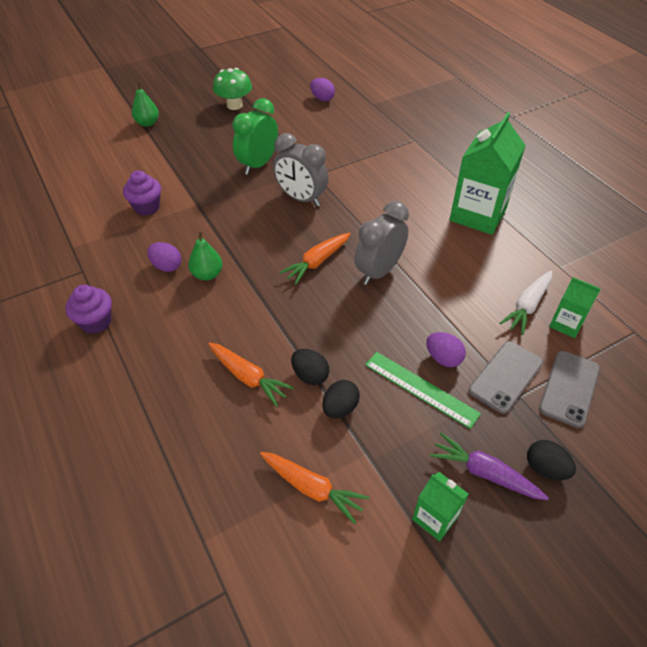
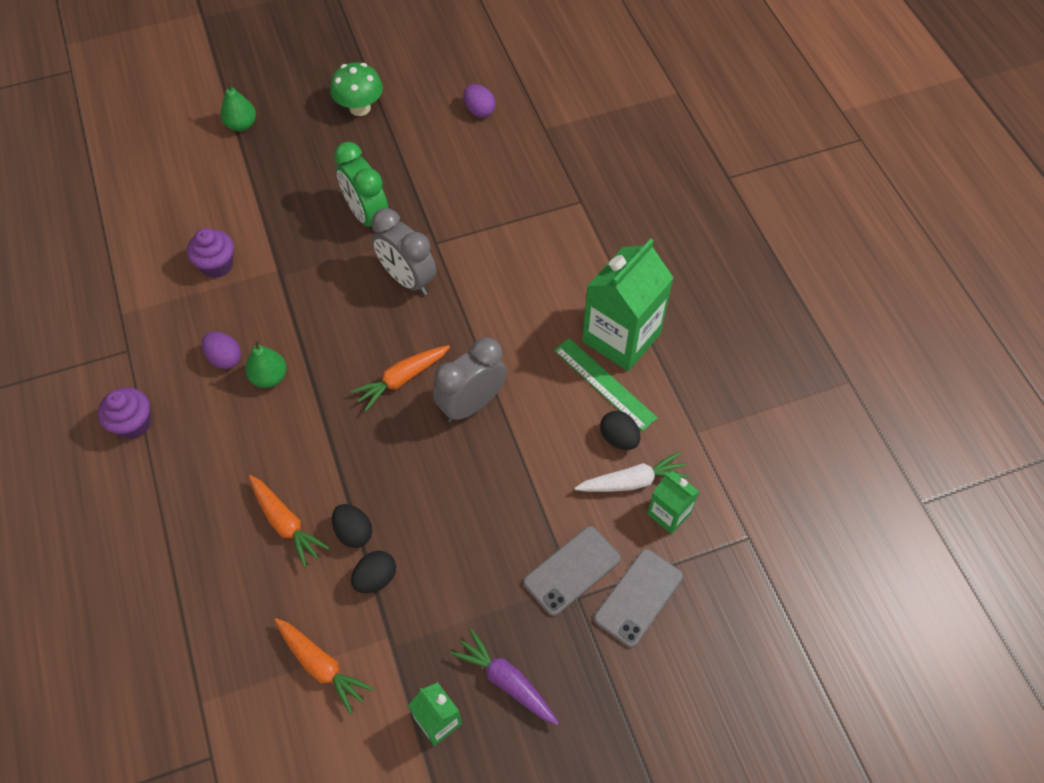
camera: 10 degrees right, 10 degrees up
green clock [232,98,278,175] -> green clock turned 75 degrees counterclockwise [334,142,388,226]
green ruler [365,352,481,429] -> green ruler moved to [554,338,658,431]
purple egg [426,332,466,367] -> none
white carrot [500,271,552,335] -> white carrot turned 150 degrees counterclockwise [574,451,690,492]
black egg [527,440,576,480] -> black egg moved to [600,411,640,450]

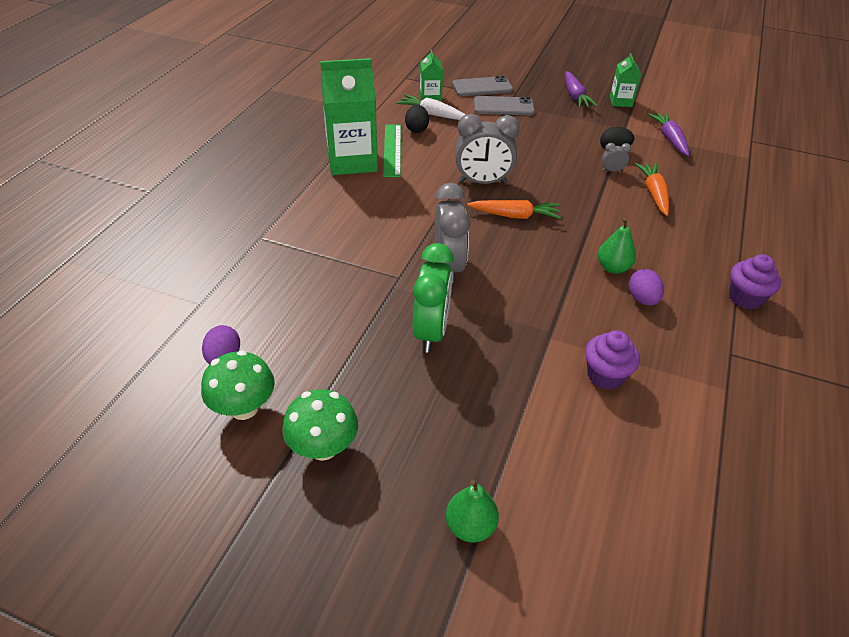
camera: 140 degrees left, 15 degrees down
orange carrot [274,618,374,714] -> purple carrot [648,112,689,156]
black egg [332,504,372,548] -> grey clock [602,143,631,172]
none -> green mushroom [201,350,275,420]

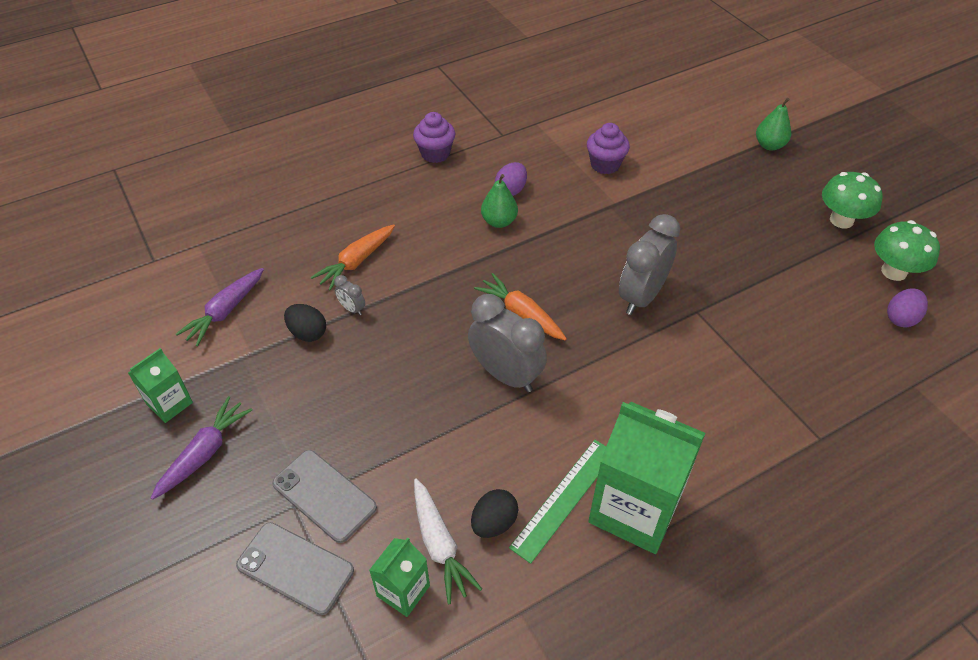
camera: 140 degrees left, 5 degrees up
green clock [413,243,454,353] -> none

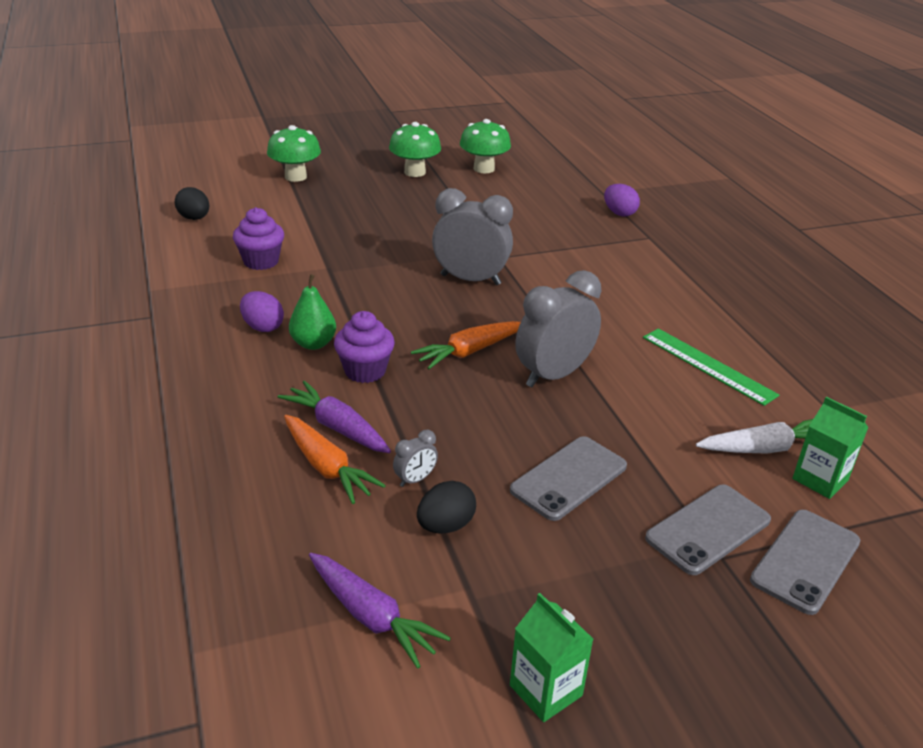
camera: 80 degrees left, 15 degrees down
purple carrot [151,396,253,500] -> purple carrot moved to [278,381,391,453]
purple cupcake [413,112,455,163] -> purple cupcake moved to [334,311,395,383]
black egg [471,489,518,538] -> black egg moved to [175,187,210,220]
green carton [588,402,705,554] -> none
grey clock [619,214,680,315] -> grey clock turned 150 degrees clockwise [432,188,513,285]
green pear [756,98,791,150] -> green mushroom [267,125,321,182]
purple egg [887,288,928,327] -> purple egg moved to [604,184,640,216]
none -> grey phone [510,436,627,521]

